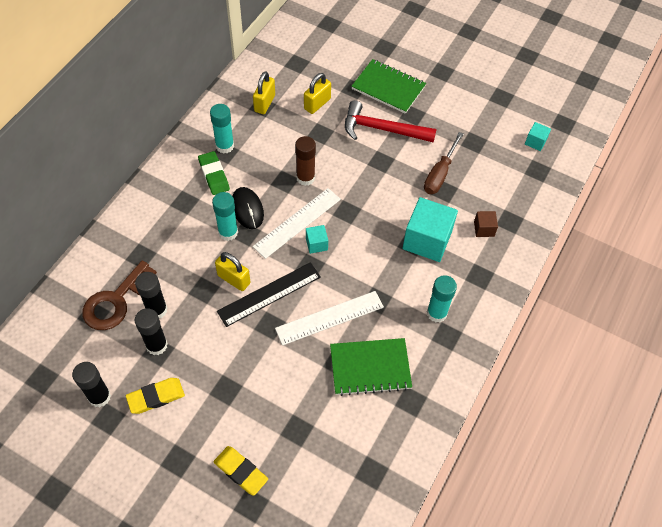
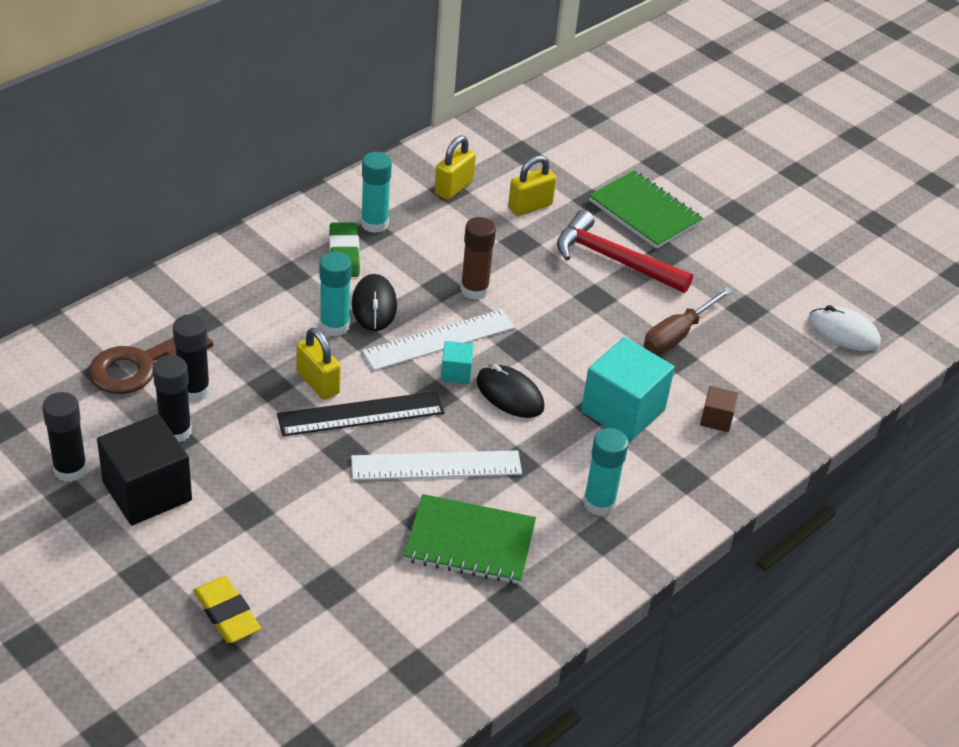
camera: 15 degrees right, 15 degrees down
yellow eraser [126,378,185,414] -> black cube [97,414,192,526]
turquoise cube [525,122,551,151] -> white mouse [808,305,881,351]
none -> black mouse [476,364,545,418]

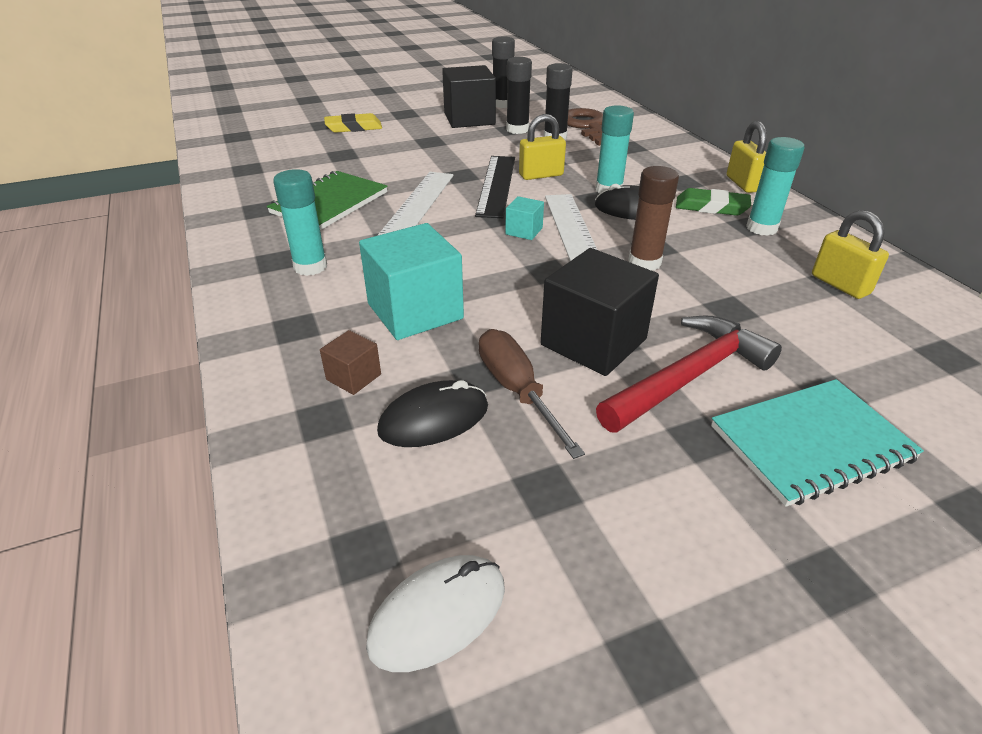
camera: 115 degrees right, 5 degrees down
black mouse [476,364,545,418] -> black mouse moved to [377,380,488,447]
yellow padlock [508,155,556,216] -> yellow padlock moved to [727,121,767,193]
green notebook [589,170,703,249] -> turquoise notebook [711,379,924,507]
none -> black cube [541,248,659,376]

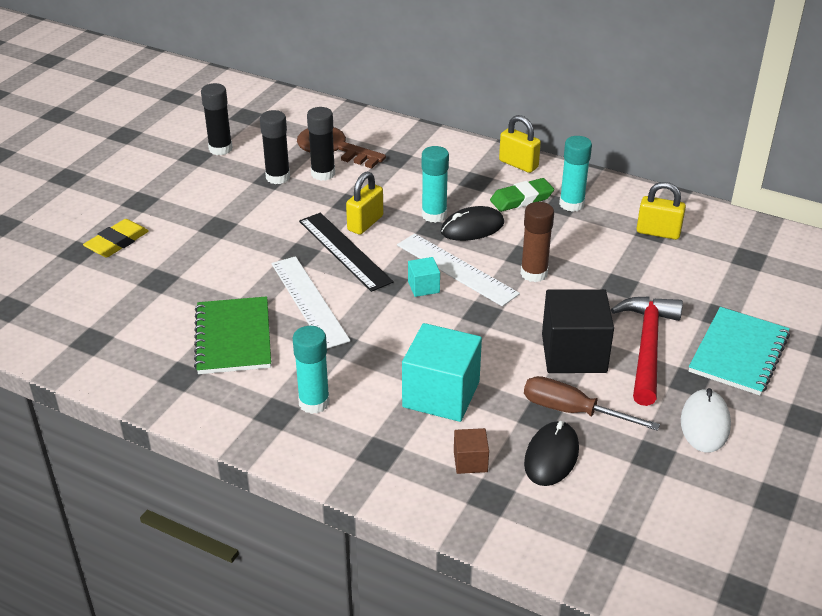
camera: 40 degrees left, 0 degrees up
white mouse [366,555,505,672] -> white mouse moved to [681,388,731,452]
black cube [442,65,496,128] -> none

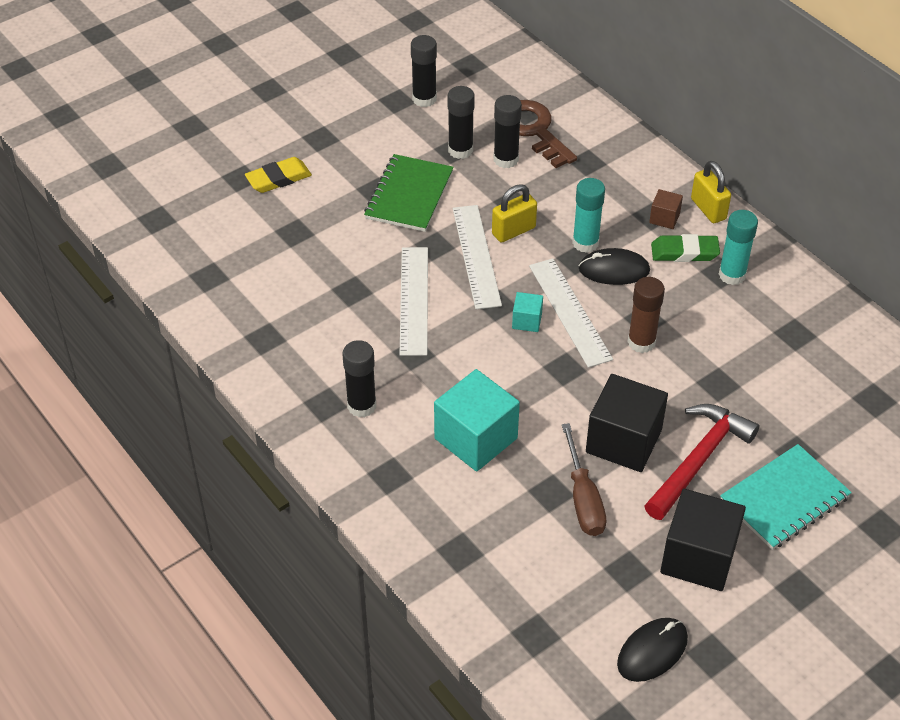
camera: 25 degrees right, 10 degrees up
green notebook [194,296,271,374] -> green notebook moved to [364,154,454,232]
turquoise glue stick [293,326,330,414] -> black glue stick [342,340,376,417]
black ruler [299,213,394,292] -> white ruler [453,205,502,309]
brown cube [454,428,489,474] -> brown cube moved to [649,189,683,229]
brown screwdriver [524,376,660,431] -> brown screwdriver turned 150 degrees counterclockwise [562,423,606,536]
black mouse [524,421,579,486] -> black mouse moved to [617,618,688,682]
yellow padlock [636,182,686,240] -> none
white mouse [681,388,731,452] -> black cube [660,489,746,591]

